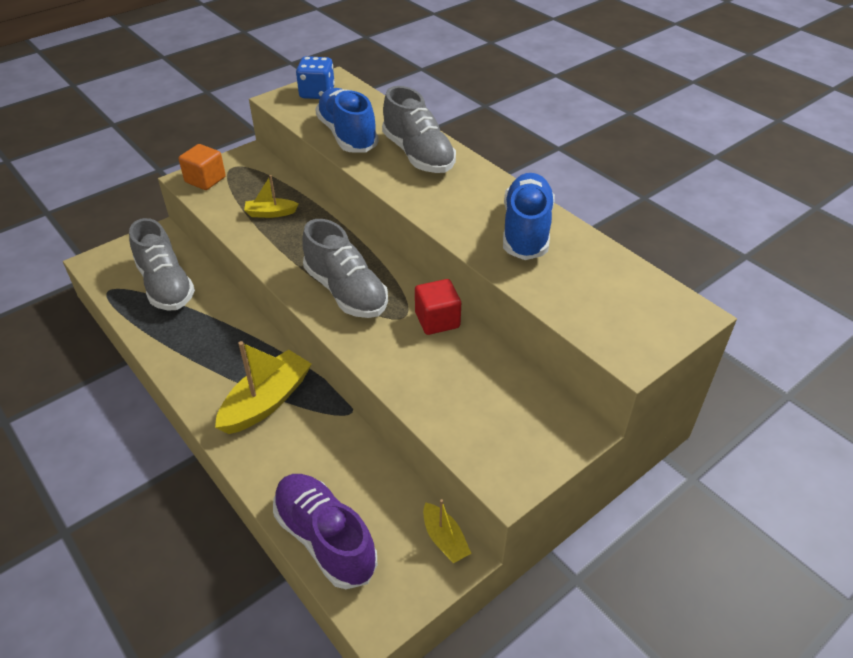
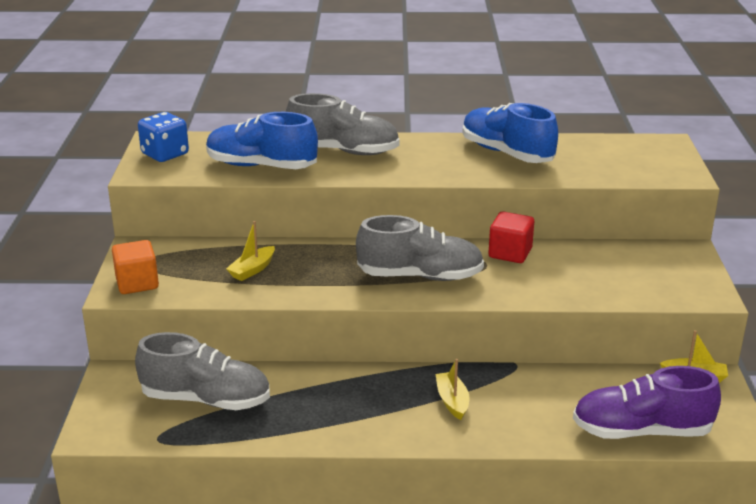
camera: 50 degrees left, 15 degrees down
yellow boat [215,341,312,434] -> yellow boat [435,359,469,420], size x0.54

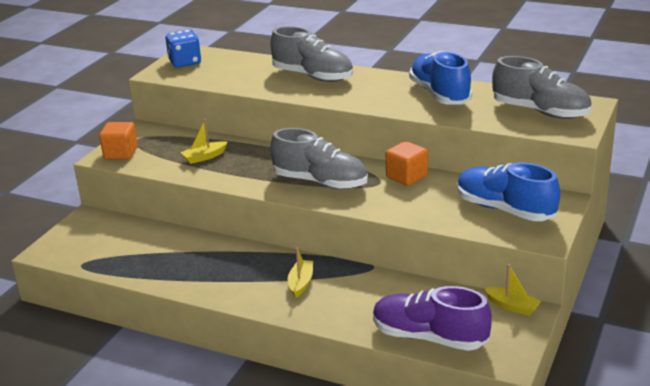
camera: 25 degrees right, 0 degrees up
grey shoe [135,332,270,410] -> grey shoe moved to [492,56,591,119]
blue shoe [206,112,318,169] -> blue shoe moved to [457,163,560,221]
red cube [489,211,534,263] -> orange cube [386,141,428,186]

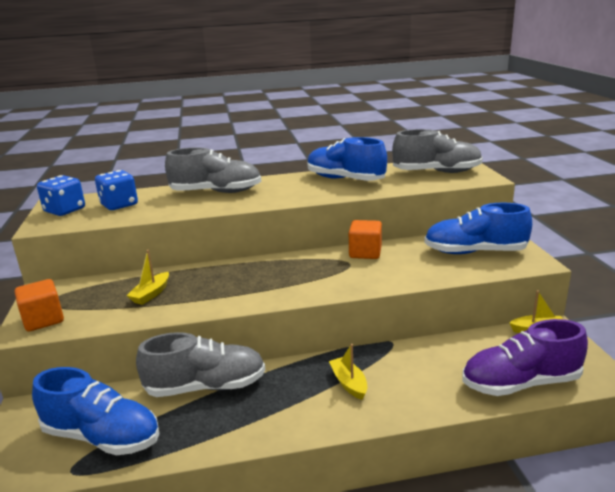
camera: 35 degrees left, 5 degrees down
grey shoe [270,128,368,189] -> grey shoe moved to [136,332,265,397]
none -> blue shoe [32,367,160,455]
none -> blue dice [95,170,138,210]

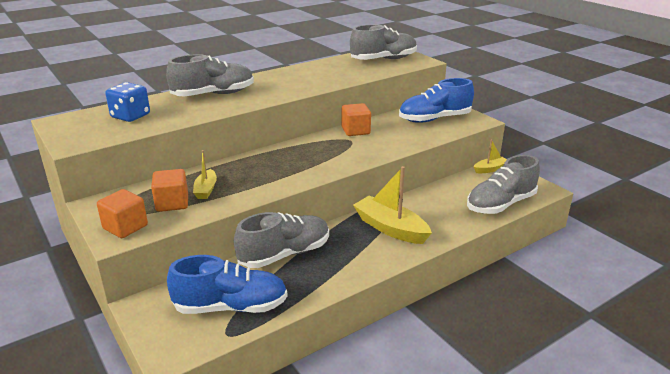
camera: 25 degrees left, 5 degrees up
blue dice [37,175,85,216] -> none
blue shoe [307,137,387,181] -> none
yellow boat [329,344,367,400] -> yellow boat [353,166,432,244], size x1.84
purple shoe [462,319,588,396] -> grey shoe [467,155,540,214]
none -> orange cube [151,169,188,212]

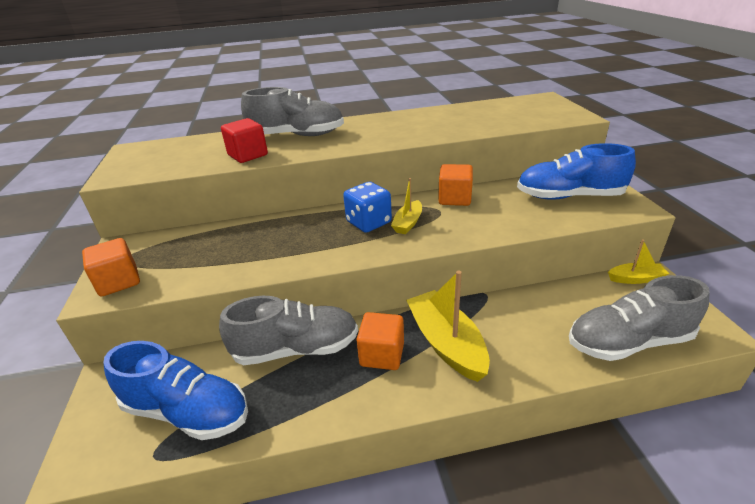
camera: 25 degrees right, 5 degrees up
blue dice [105,82,150,122] -> blue dice moved to [343,182,392,233]
orange cube [151,169,188,212] -> orange cube moved to [356,312,404,370]
yellow boat [193,150,217,199] -> yellow boat moved to [391,178,422,234]
grey shoe [350,24,417,60] -> none
none -> red cube [221,118,268,163]

